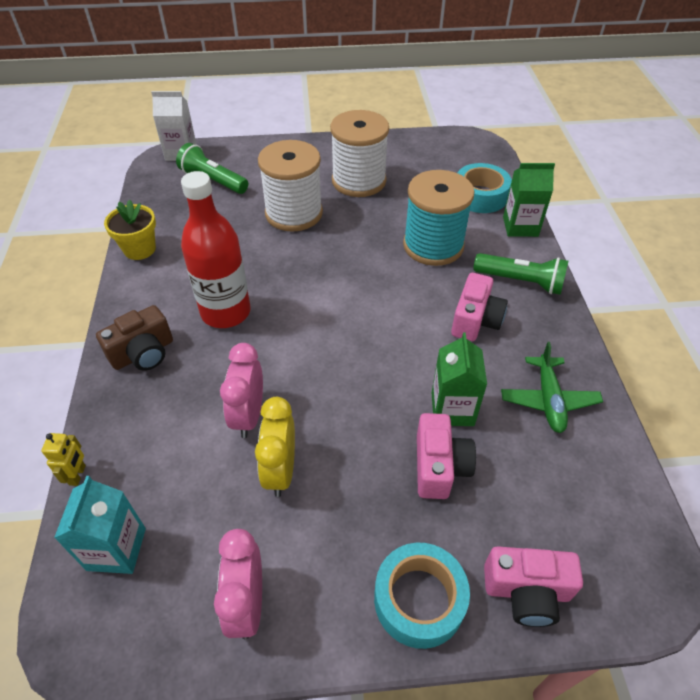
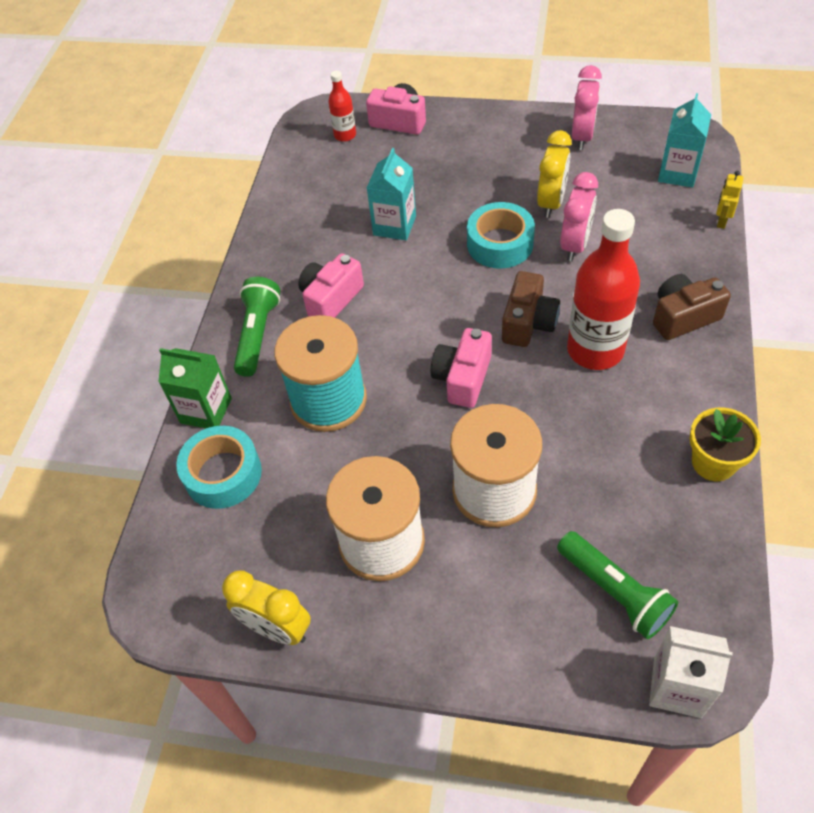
camera: 160 degrees left, 5 degrees up
turquoise tape [374,543,470,649] -> turquoise tape moved to [467,202,535,269]
pink camera [417,413,476,499] -> pink camera moved to [431,328,492,408]
green carton [432,332,487,426] -> turquoise carton [367,148,416,241]
green flashlight [473,253,568,295] -> green flashlight turned 60 degrees clockwise [234,277,280,377]
green plane [501,342,603,433] -> none
none -> yellow clock [222,570,311,645]
none -> red bottle [328,71,356,142]
none -> brown camera [502,271,560,347]

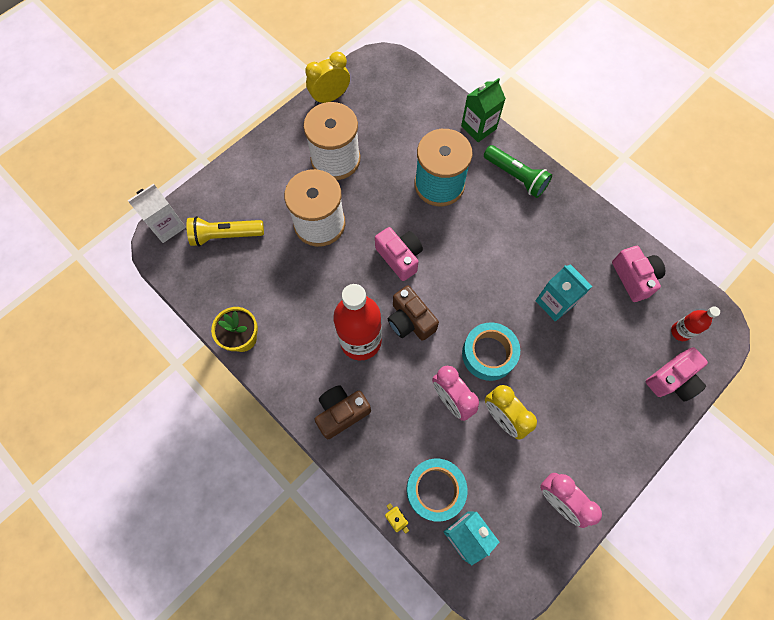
camera: 120 degrees right, 15 degrees up
turquoise tape [176,426,262,509] -> turquoise tape moved to [407,458,467,522]
pink camera [298,253,364,318] -> pink camera moved to [612,246,665,302]
green flashlight [557,531,678,639] -> yellow flashlight [186,216,264,247]
brown camera [653,274,731,340] -> brown camera turned 135 degrees counterclockwise [314,385,371,439]

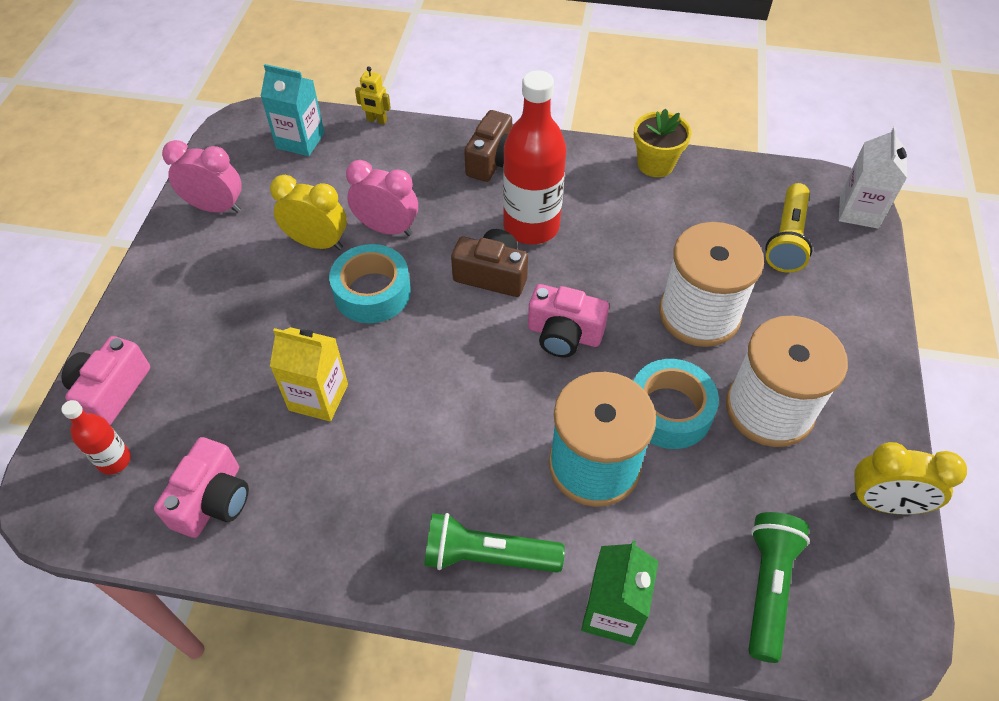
camera: 145 degrees right, 15 degrees down
yellow flashlight [186,216,264,247] -> yellow flashlight turned 150 degrees clockwise [765,183,812,273]
yellow clock [306,52,350,105] -> yellow clock turned 75 degrees clockwise [850,442,967,514]
turquoise tape [407,458,467,522] -> turquoise tape moved to [634,359,719,449]
turquoise carton [535,264,593,321] -> yellow carton [270,327,348,421]
pink camera [612,246,665,302] -> pink camera turned 105 degrees counterclockwise [154,437,249,538]
none -> green flashlight [748,512,810,663]

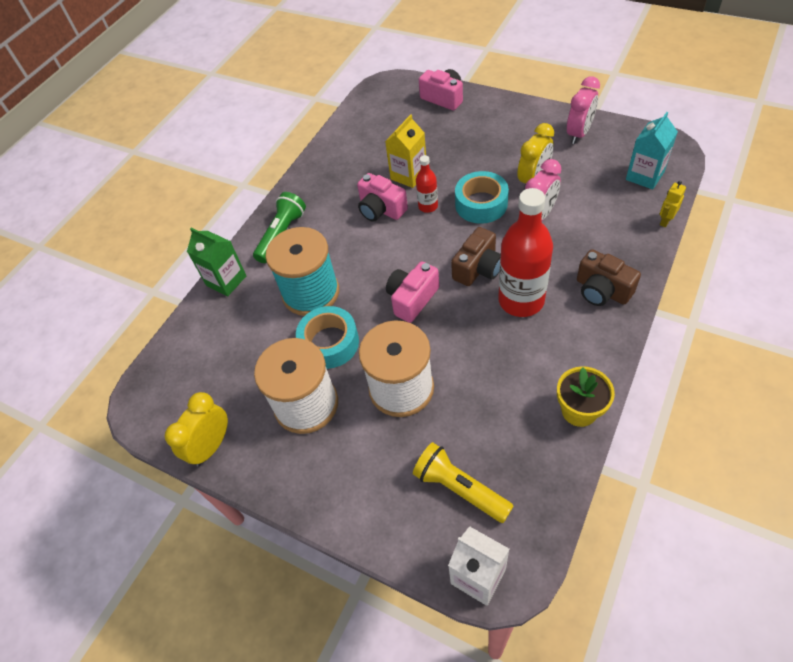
camera: 115 degrees right, 0 degrees up
red bottle [61,400,131,475] -> red bottle moved to [416,155,438,213]
pink camera [154,437,249,538] -> pink camera moved to [357,173,408,222]
green flashlight [748,512,810,663] -> none

